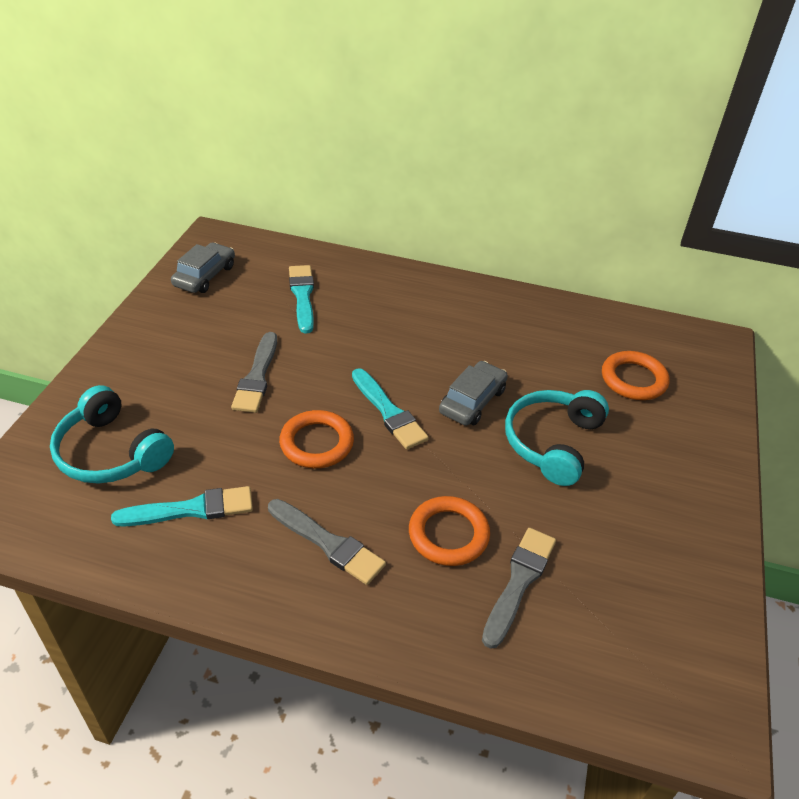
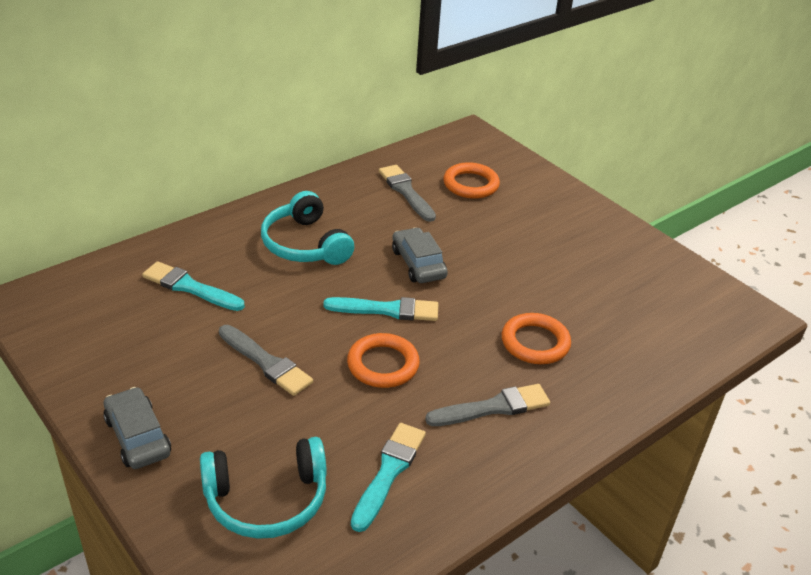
camera: 55 degrees left, 5 degrees down
grey car [171,243,235,293] -> grey car moved to [103,387,171,469]
grey brush [482,528,556,649] -> grey brush moved to [379,165,436,222]
turquoise headphones [505,390,609,486] -> turquoise headphones moved to [261,191,354,265]

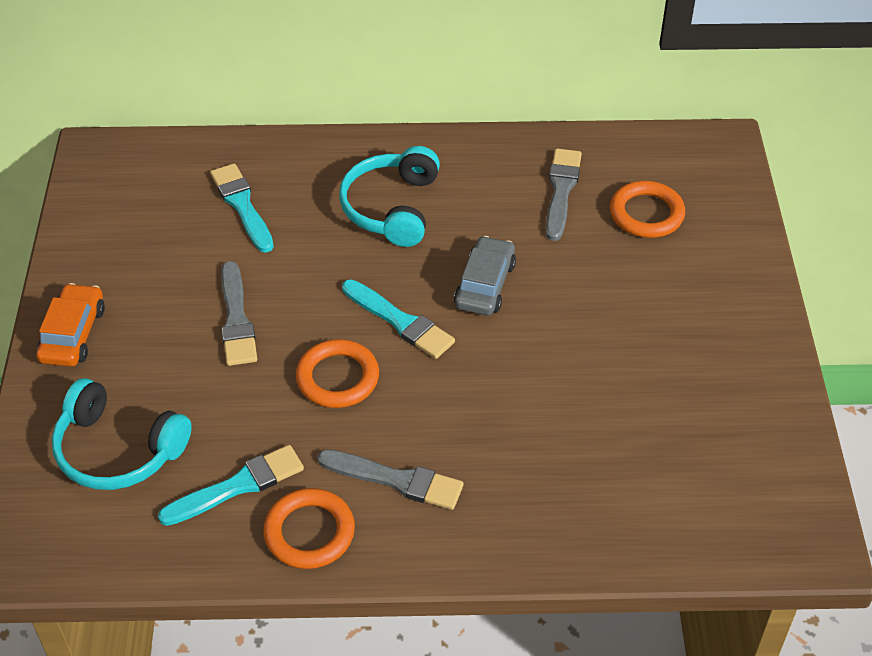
camera: 40 degrees right, 10 degrees up
grey car [103,387,171,469] -> orange car [36,283,105,367]
orange ring [501,313,571,364] -> orange ring moved to [263,488,355,569]

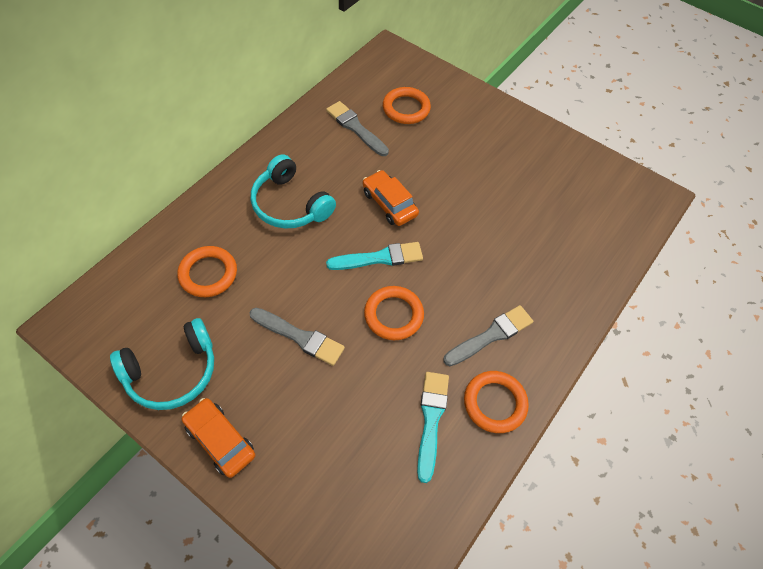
camera: 55 degrees left, 10 degrees up
turquoise headphones [52,378,192,490] -> turquoise headphones moved to [110,318,214,410]
turquoise brush [210,163,274,253] -> orange ring [177,246,237,297]
grey car [454,236,516,316] -> orange car [363,170,419,226]

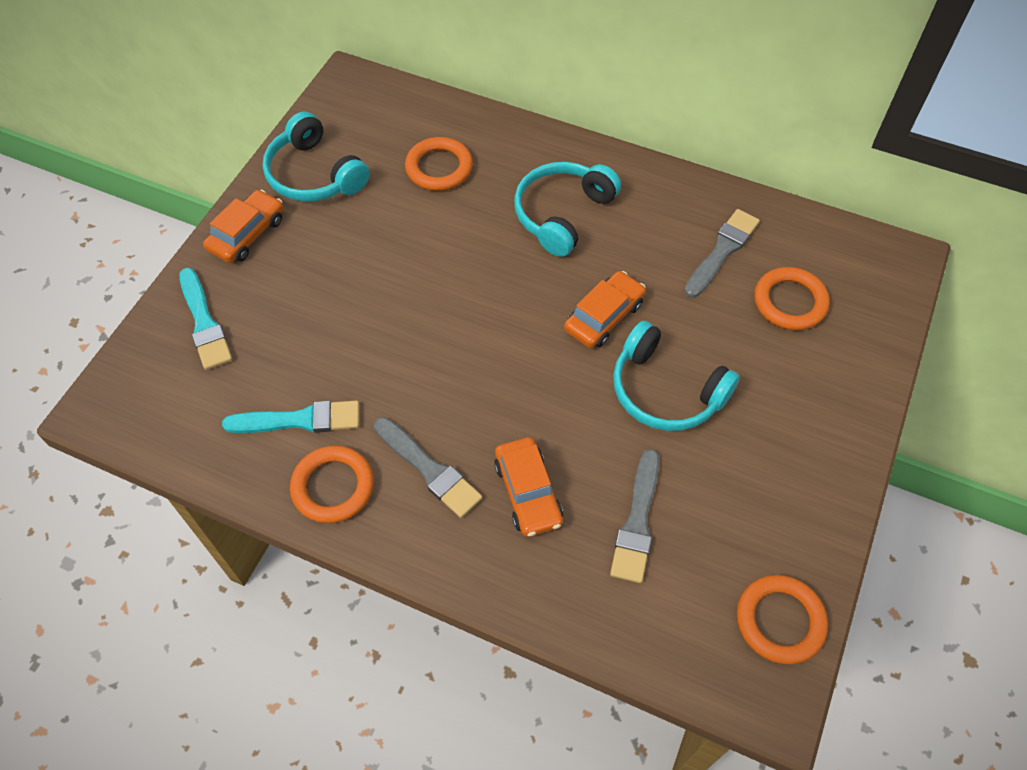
camera: 80 degrees right, 0 degrees up
grey brush [250,308,345,366] -> grey brush moved to [610,449,659,583]
turquoise brush [326,242,423,270] -> turquoise brush moved to [179,268,232,370]
orange ring [364,286,424,340] -> orange ring moved to [737,575,828,664]
none -> orange car [494,437,563,537]
none -> turquoise headphones [613,321,740,431]

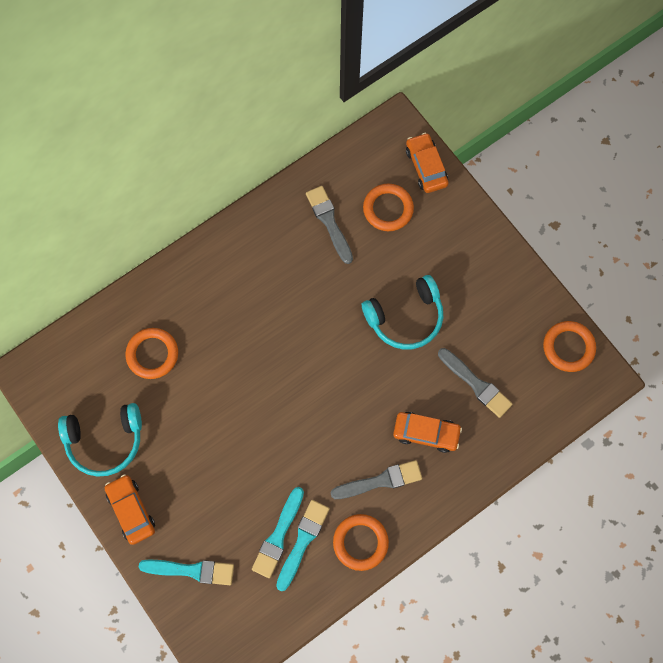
camera: 60 degrees left, 15 degrees up
turquoise headphones [514,162,621,257] -> none
orange car [564,271,646,348] -> orange car moved to [406,133,449,193]
none -> turquoise brush [252,487,304,578]

